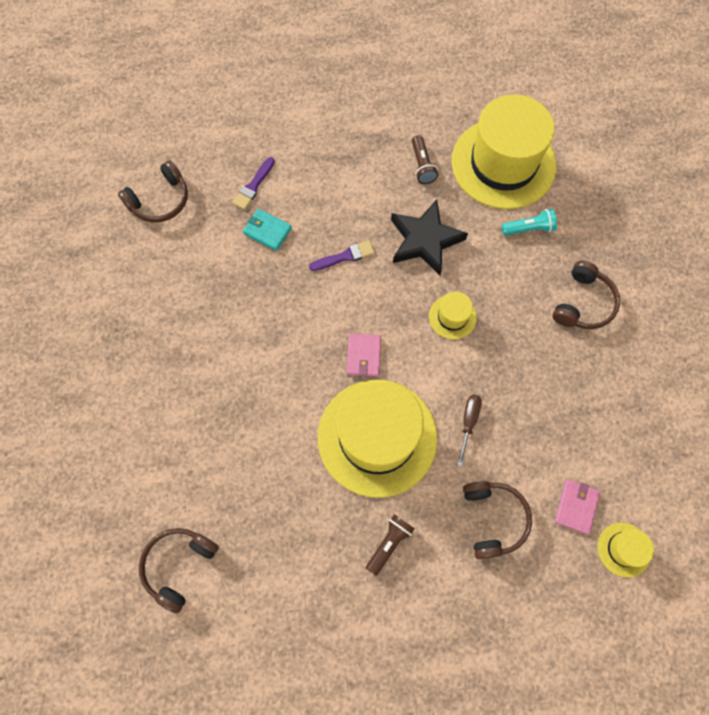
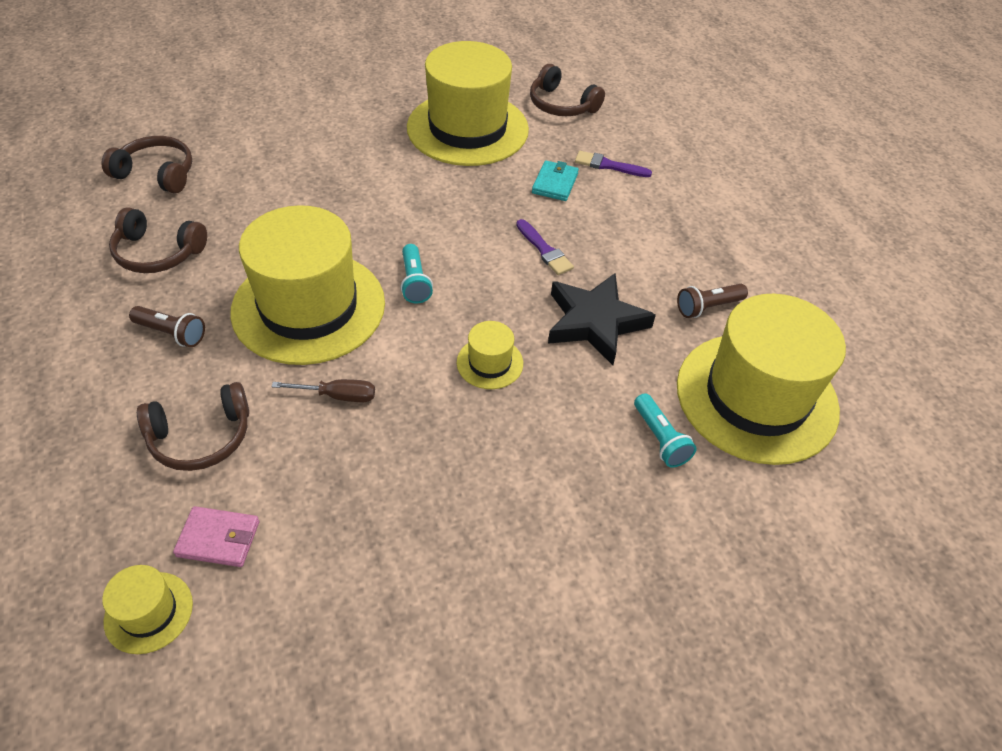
camera: 75 degrees right, 20 degrees down
pink wallet [347,334,381,376] -> turquoise flashlight [401,244,433,303]
brown headphones [553,261,620,329] -> brown headphones moved to [109,207,207,273]
none -> yellow hat [407,41,529,166]

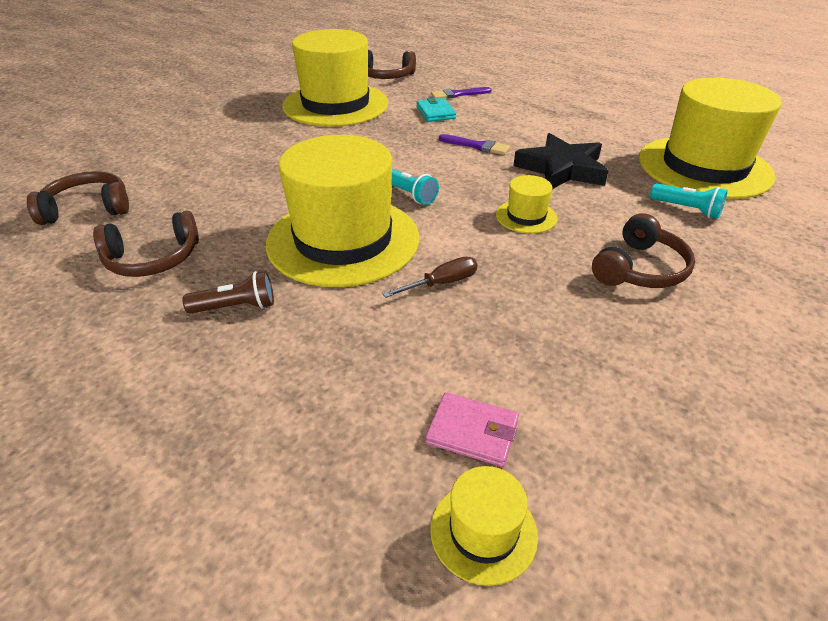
camera: 30 degrees left, 10 degrees down
brown headphones [137,382,249,471] -> brown headphones moved to [592,213,695,288]
pink wallet [173,506,259,567] -> pink wallet turned 45 degrees clockwise [426,392,519,467]
brown flashlight [677,284,748,318] -> none

